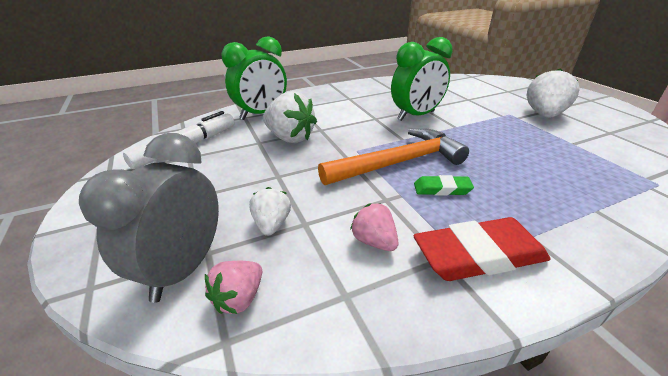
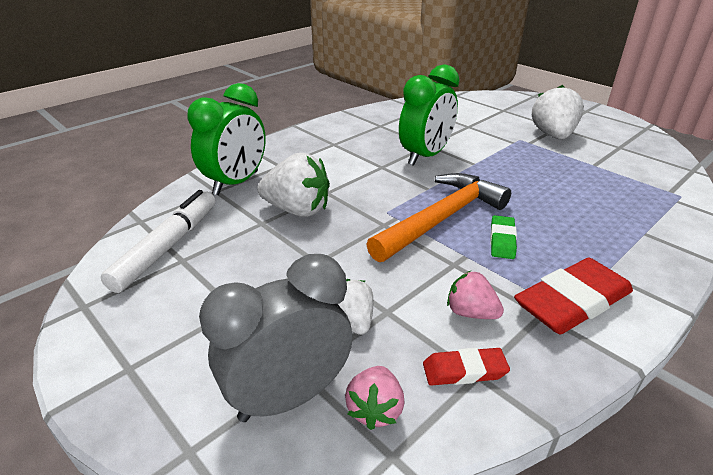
camera: 20 degrees left, 0 degrees up
grey clock [79,133,219,303] -> grey clock turned 60 degrees clockwise [199,254,353,422]
green eraser [414,175,474,196] -> green eraser turned 60 degrees counterclockwise [490,215,517,259]
none -> red eraser [423,348,510,386]

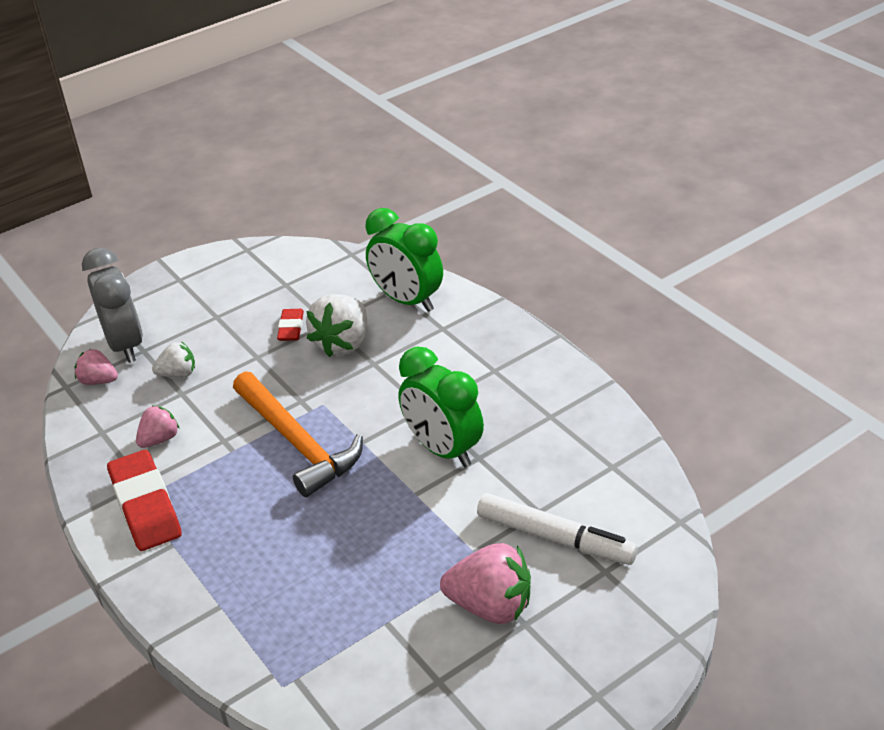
camera: 100 degrees right, 5 degrees up
white marker [101,190,216,293] -> white marker moved to [477,493,638,565]
red eraser [423,348,510,386] -> red eraser moved to [277,309,304,341]
green eraser [490,215,517,259] -> none
white strawberry [532,85,584,140] -> pink strawberry [440,543,531,624]

